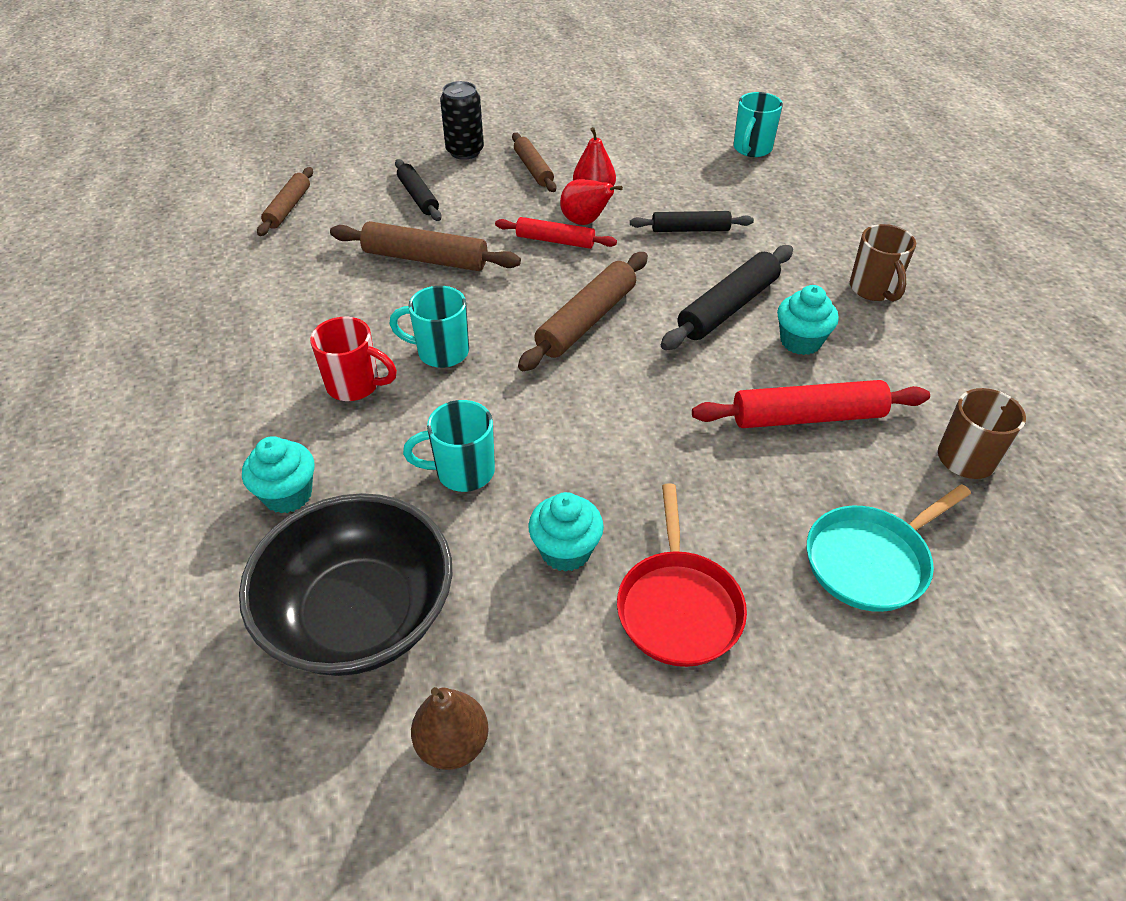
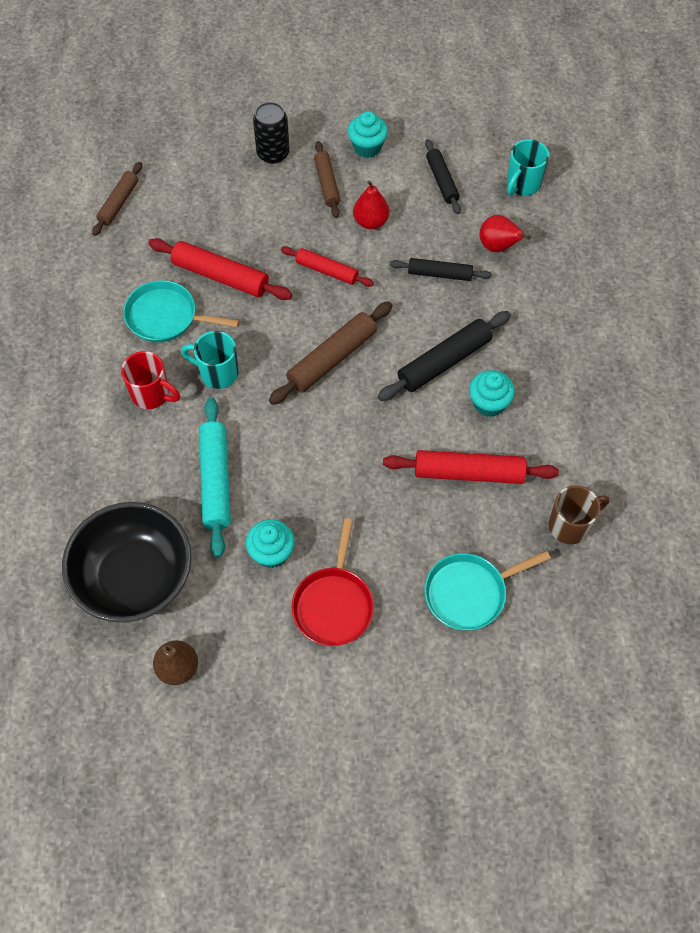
camera: 10 degrees right, 15 degrees up
turquoise cupcake [242,436,315,513] -> turquoise cupcake moved to [348,111,388,158]
brown rolling pin [330,221,521,271] -> red rolling pin [148,238,292,300]
black rolling pin [395,159,442,221] -> black rolling pin moved to [425,139,461,214]
turquoise mug [403,400,495,492] -> turquoise rolling pin [199,398,231,558]
red pear [560,179,623,225] -> red pear moved to [480,215,530,252]
brown mug [850,224,916,302] -> none
none -> turquoise pan [123,280,239,342]

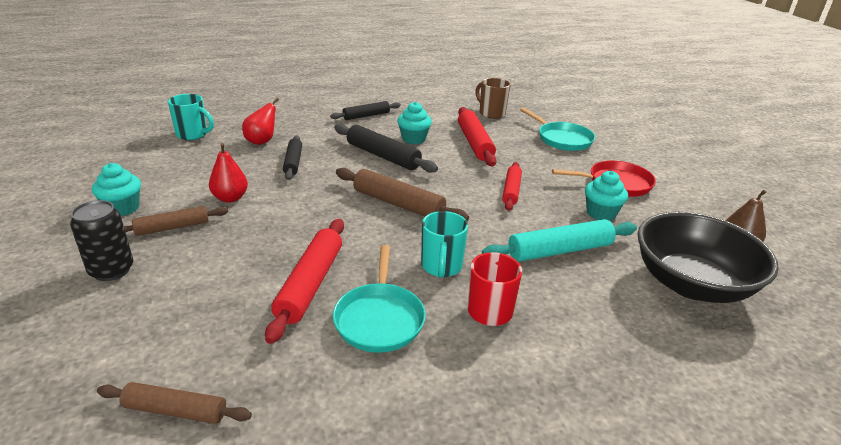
camera: 105 degrees left, 30 degrees down
red rolling pin [281,246,374,287] -> red rolling pin moved to [502,162,522,211]
black rolling pin [425,139,461,214] -> black rolling pin moved to [330,101,401,120]

